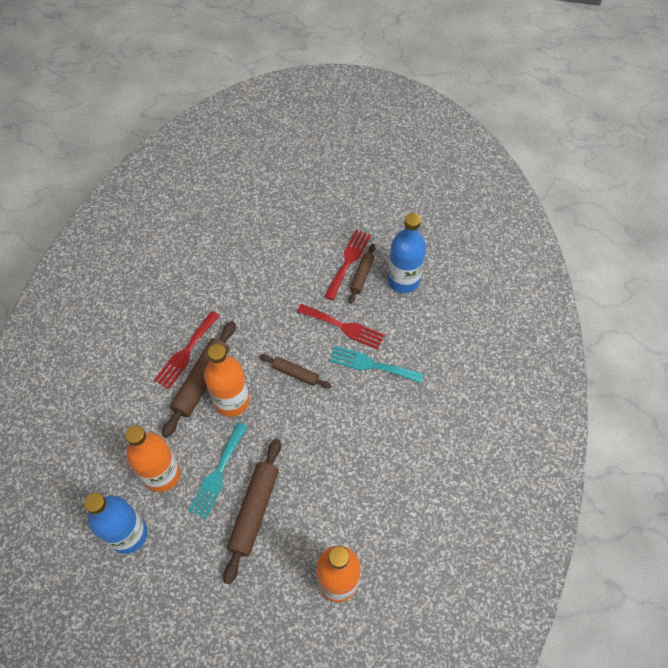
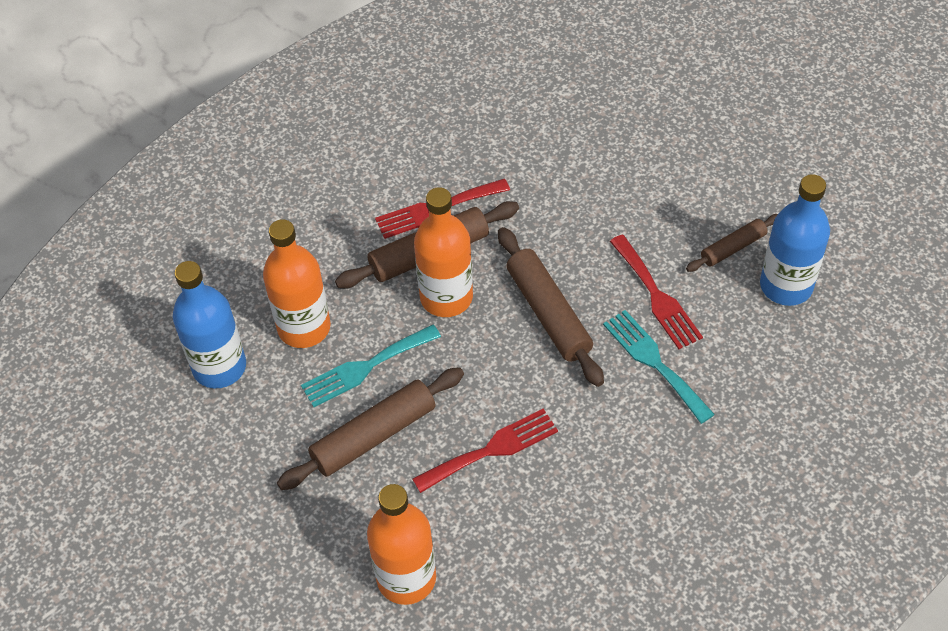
camera: 40 degrees right, 5 degrees down
brown rolling pin [260,354,332,388] -> brown rolling pin [498,227,604,387], size x1.72
red fork [324,230,371,300] -> red fork moved to [412,408,558,493]

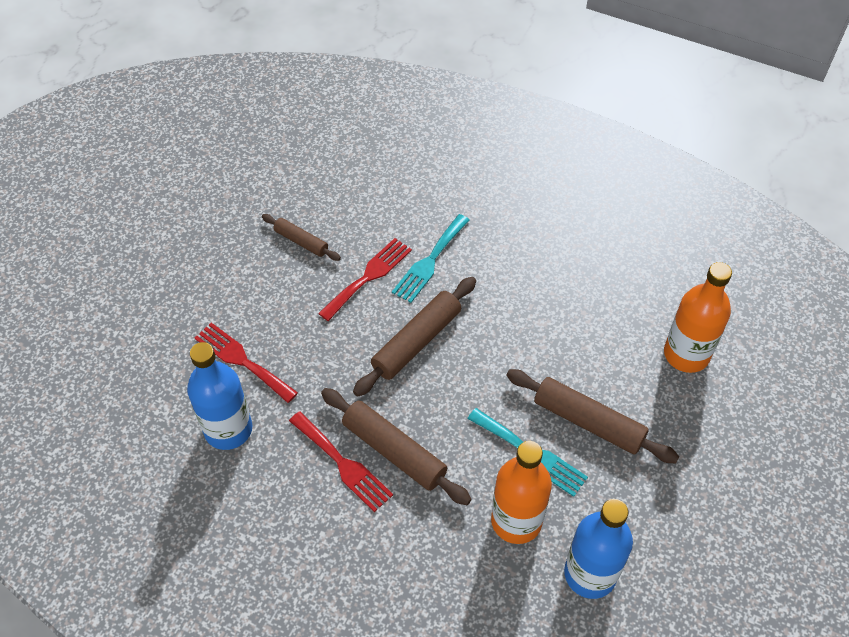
camera: 115 degrees left, 0 degrees up
red fork [412,408,558,493] -> red fork moved to [195,323,298,403]
orange bottle [414,187,473,317] -> none
blue bottle [760,174,830,306] -> blue bottle moved to [187,342,252,450]

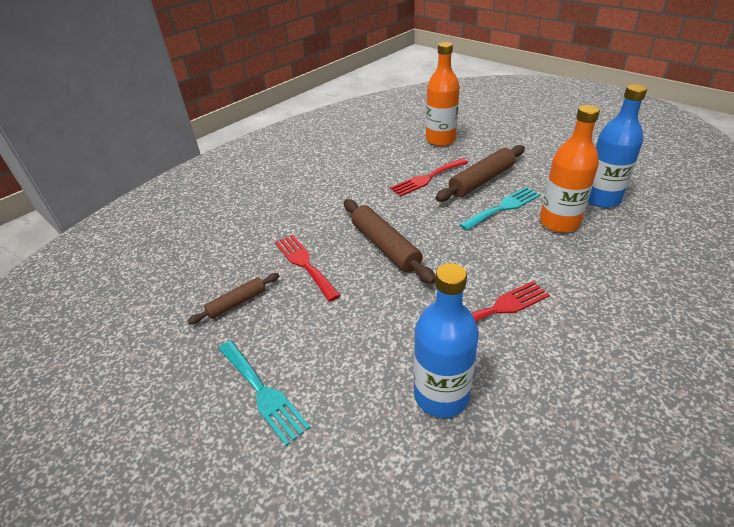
camera: 70 degrees left, 15 degrees down
red fork [195,323,298,403] -> red fork moved to [390,158,468,196]
brown rolling pin [321,388,472,505] -> none
turquoise fork [392,214,470,303] -> turquoise fork moved to [219,341,311,446]

